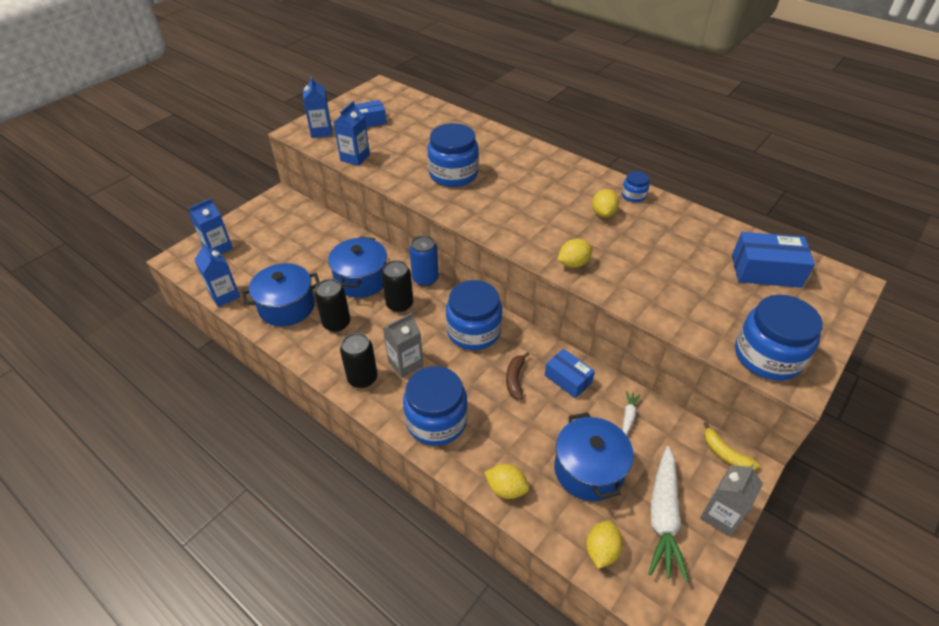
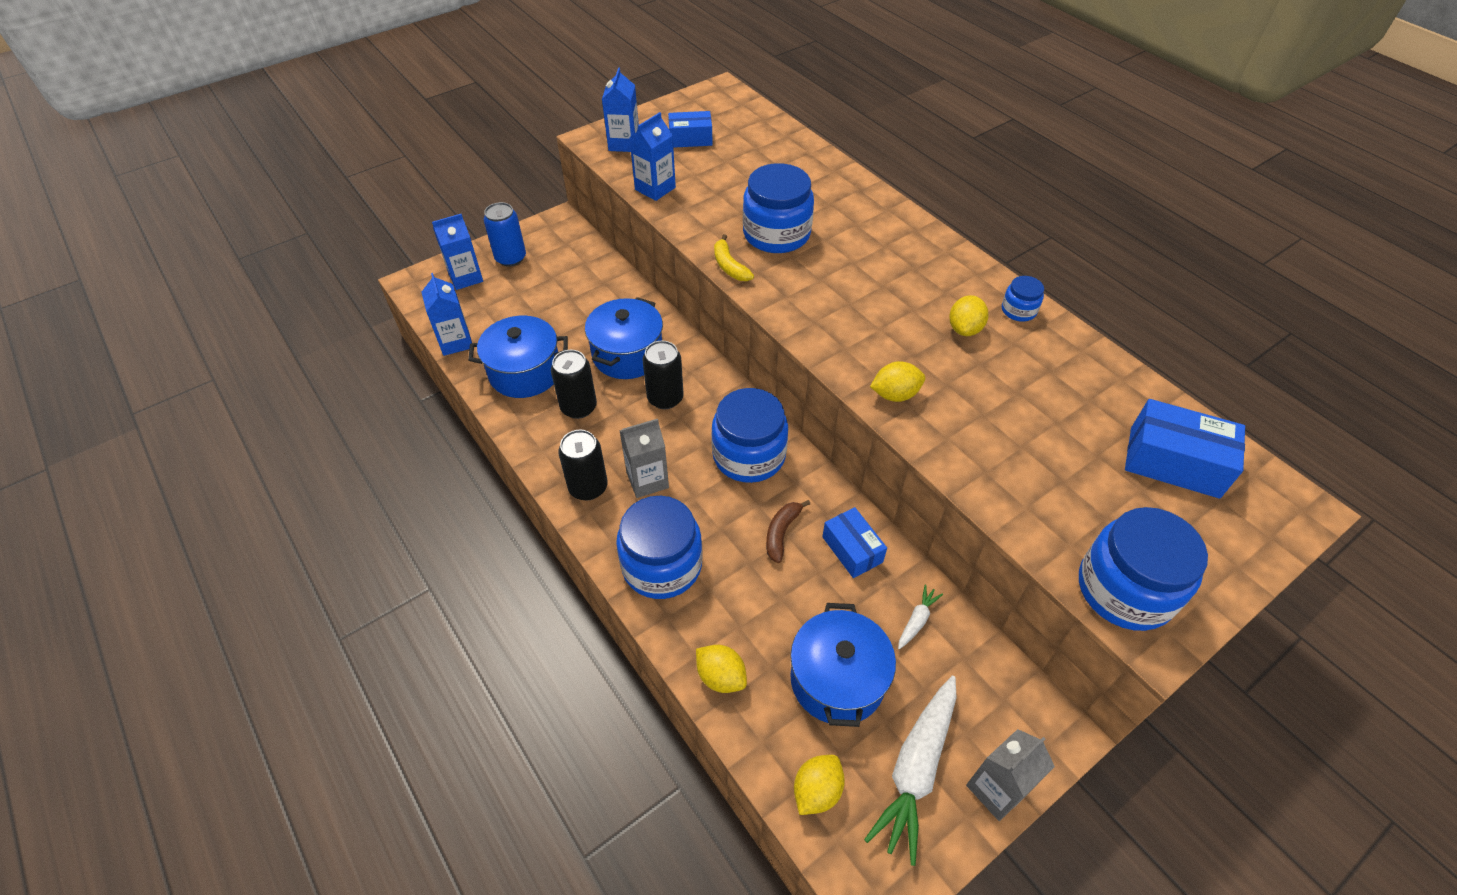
camera: 15 degrees right, 5 degrees up
blue can [409,235,439,286] -> blue can moved to [484,202,526,267]
yellow banana [704,422,760,470] -> yellow banana moved to [714,234,754,281]

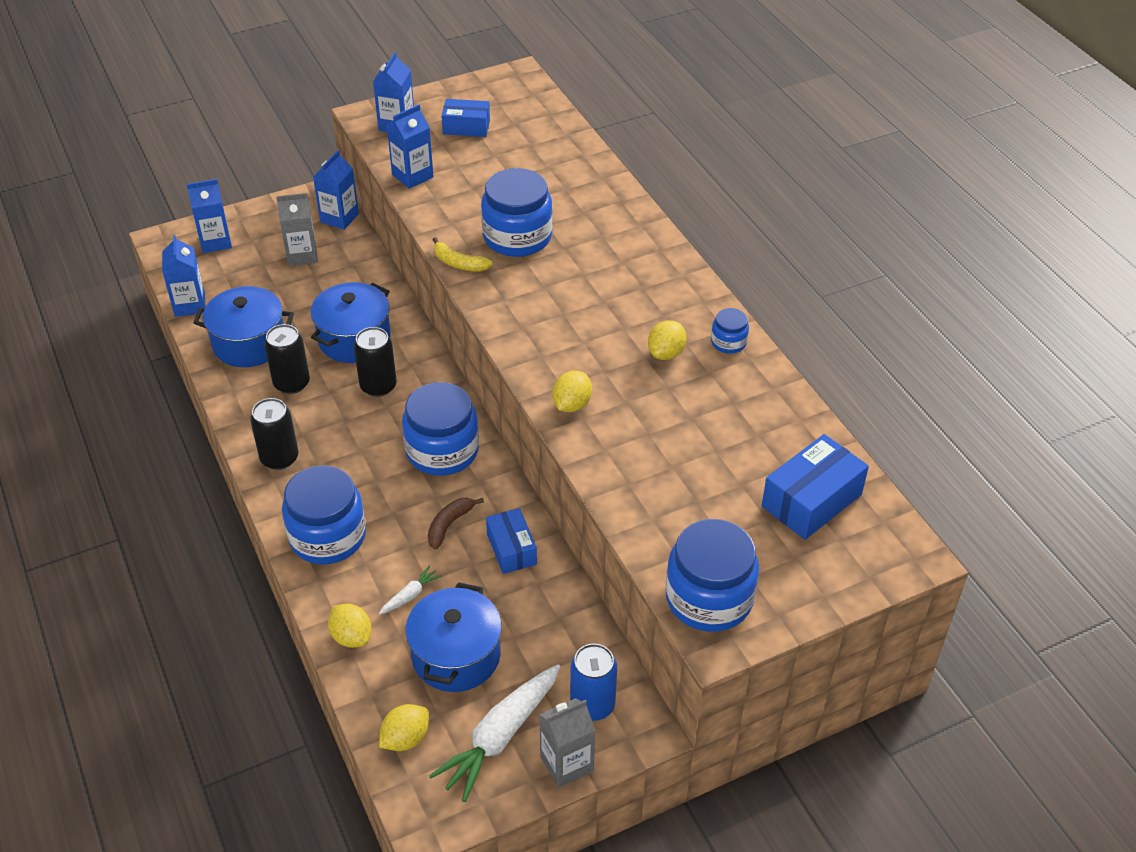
camera: 10 degrees right, 5 degrees down
blue can [484,202,526,267] -> blue can moved to [570,644,617,721]
grey carton [619,419,669,498] -> grey carton moved to [276,193,318,266]
yellow banana [714,234,754,281] -> yellow banana turned 45 degrees counterclockwise [433,237,493,271]
yellow lemon [870,361,925,402] -> yellow lemon turned 60 degrees counterclockwise [552,371,592,412]
white carrot [898,585,943,649] -> white carrot moved to [379,566,442,615]
blue box [1125,399,1245,499] -> blue box turned 75 degrees counterclockwise [762,434,869,540]
none -> blue carton [313,150,359,230]

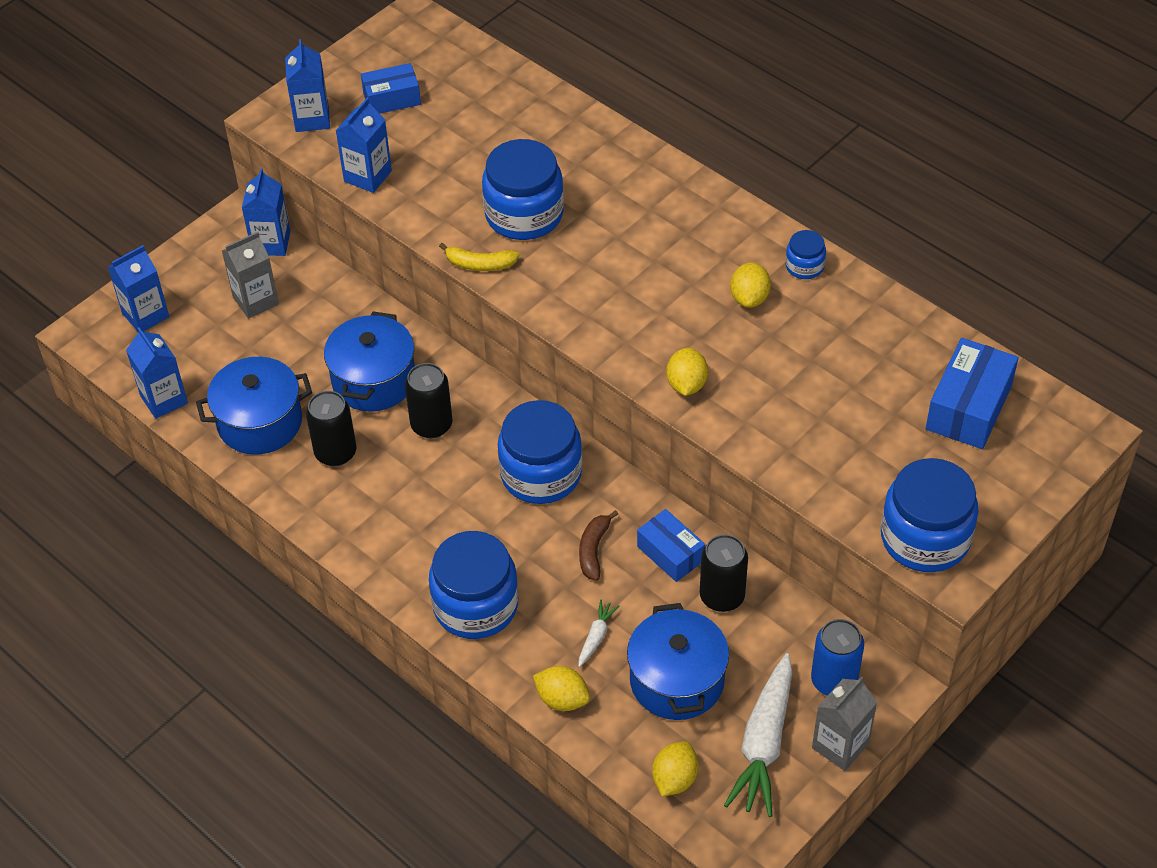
camera: 20 degrees left, 5 degrees up
black can [250,398,298,470] -> black can moved to [700,534,748,612]

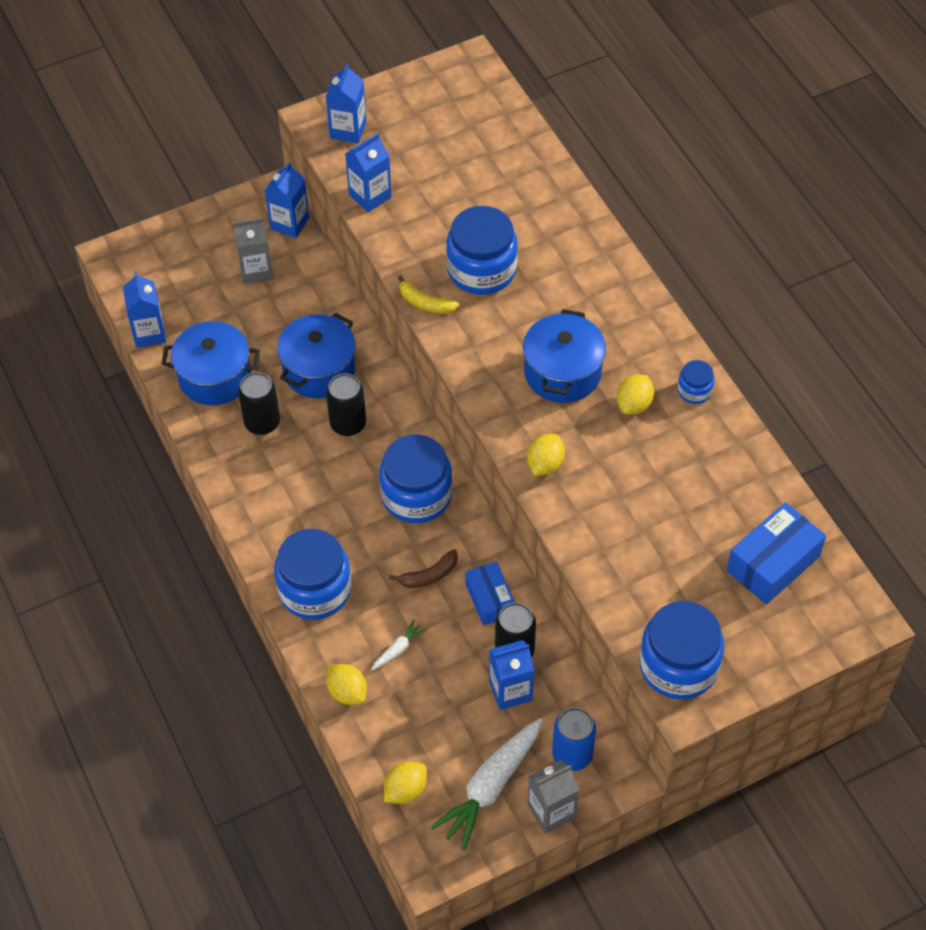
camera: 20 degrees right, 5 degrees up
blue carton [108,245,169,332] -> blue carton moved to [489,640,534,710]
blue box [361,63,421,114] -> none
brown banana [579,510,618,581] -> brown banana turned 150 degrees counterclockwise [389,549,458,588]
blue pot [627,603,729,720] -> blue pot moved to [523,309,606,403]

